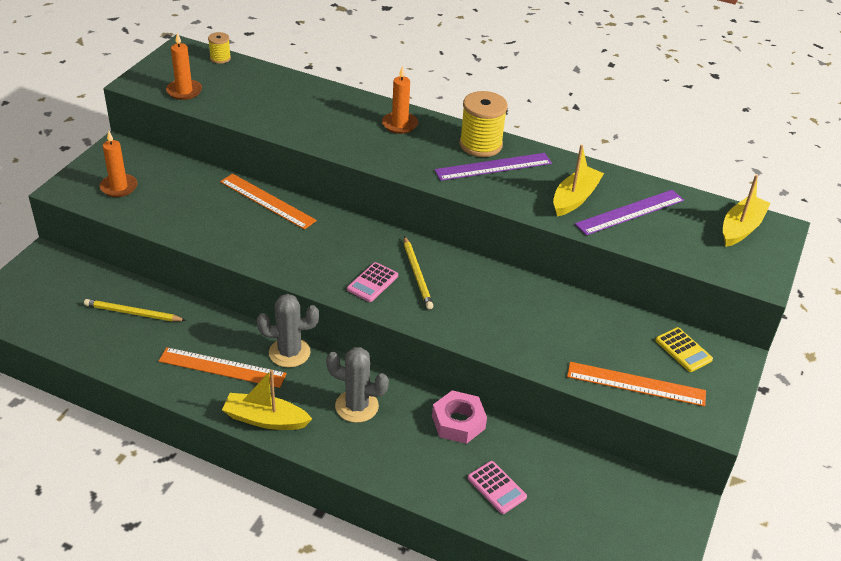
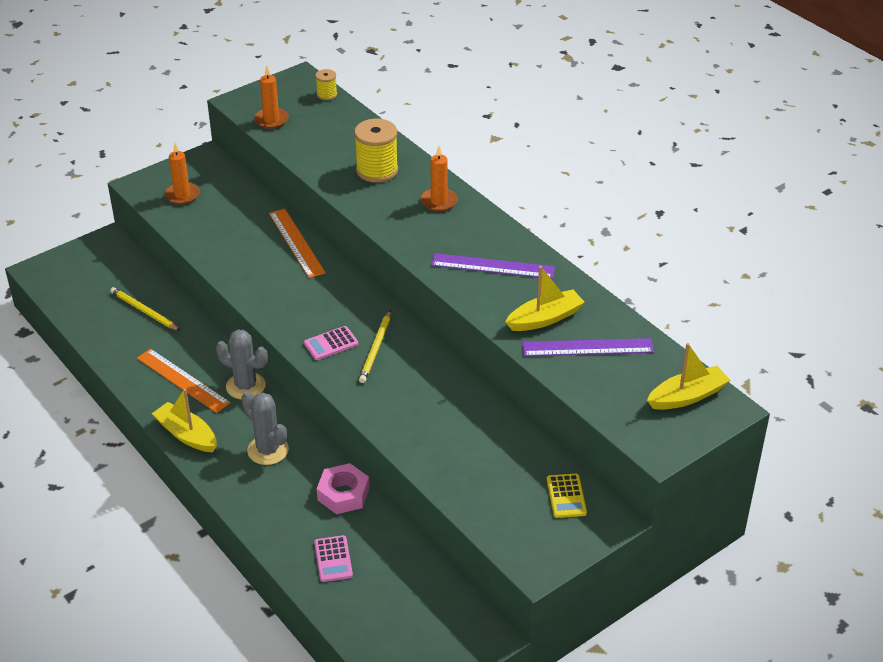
camera: 30 degrees right, 0 degrees up
yellow spool [460,91,507,157] -> yellow spool moved to [354,119,398,183]
orange ruler [567,362,706,407] -> none

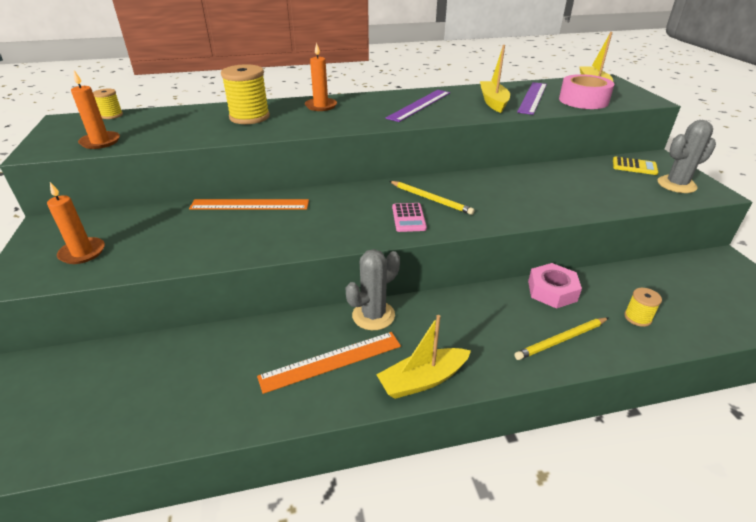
camera: 65 degrees left, 5 degrees down
yellow pencil [110,287,180,331] -> yellow pencil moved to [514,318,608,360]
grey cactus [241,391,289,465] -> grey cactus moved to [658,120,716,193]
pink calculator [314,535,353,582] -> yellow spool [624,288,662,327]
none -> pink tape [559,74,615,109]

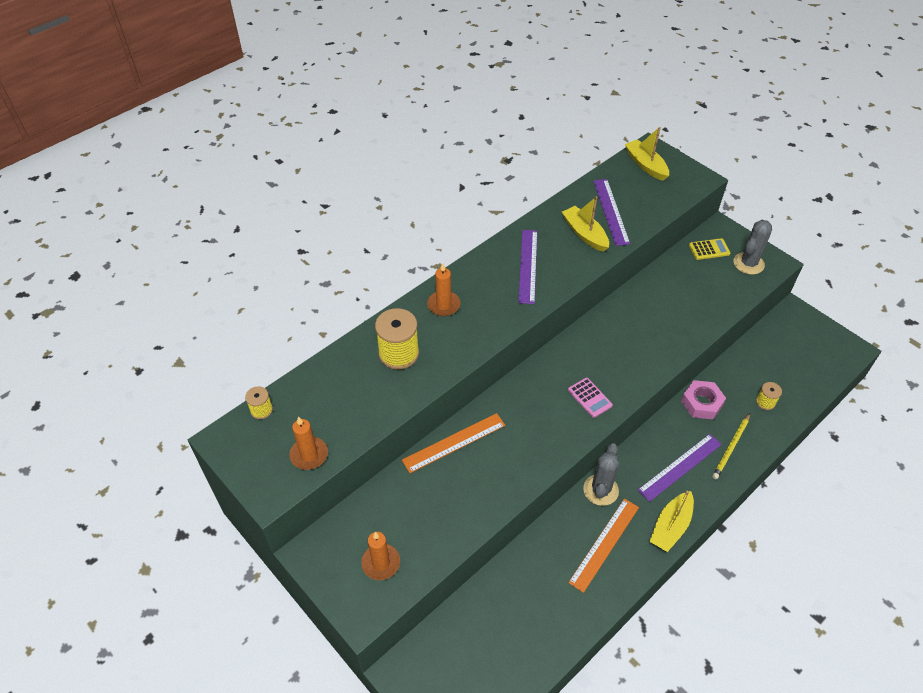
camera: 30 degrees left, 15 degrees up
yellow pencil [390,181,475,215] -> none
pink tape [559,74,615,109] -> none
none -> purple ruler [638,434,722,502]

